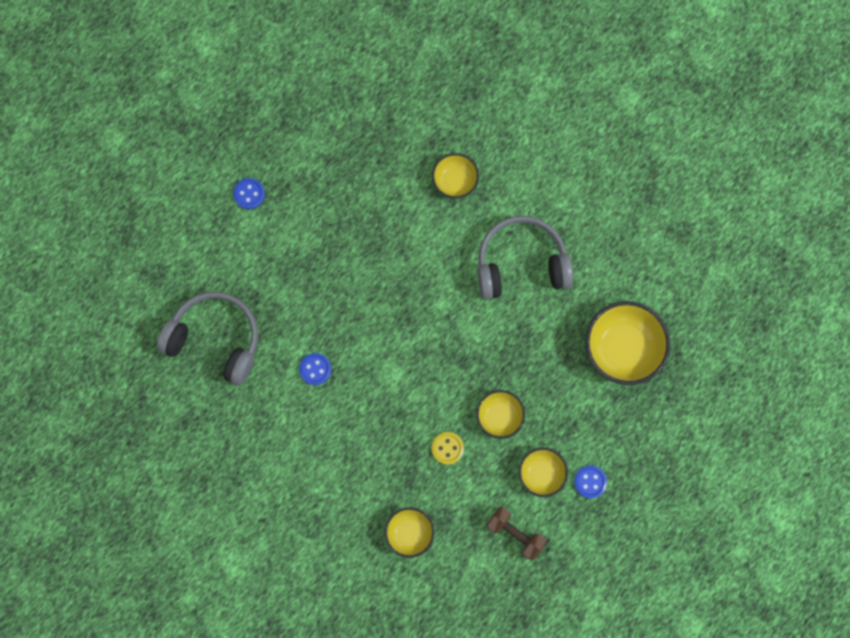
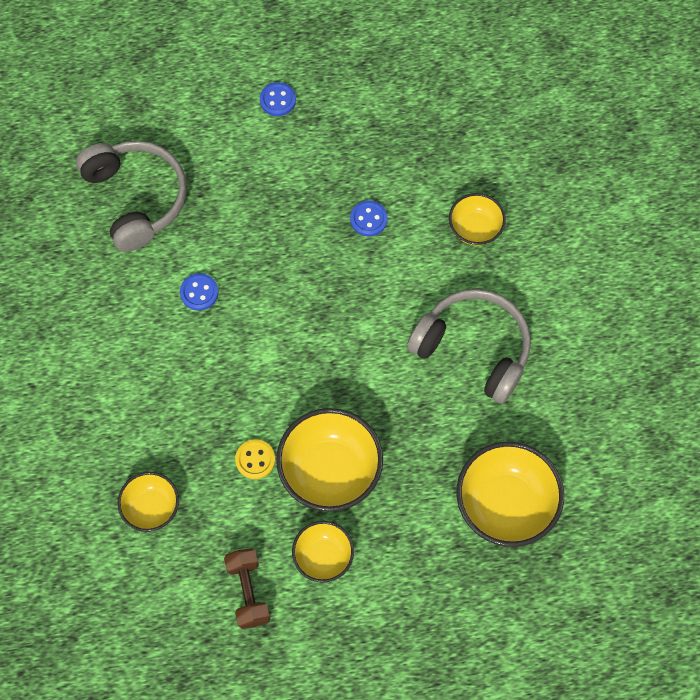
camera: 40 degrees right, 10 degrees down
yellow bowl [476,390,525,439] -> yellow bowl [276,408,383,512], size x1.73
blue button [574,465,607,498] -> blue button moved to [350,200,388,236]

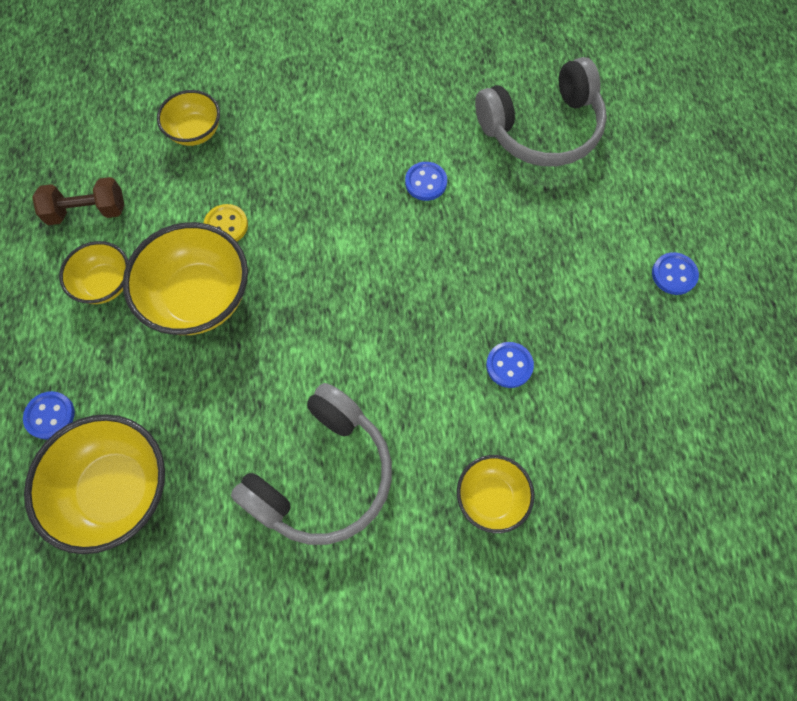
camera: 95 degrees right, 0 degrees up
none -> blue button [23,391,75,440]

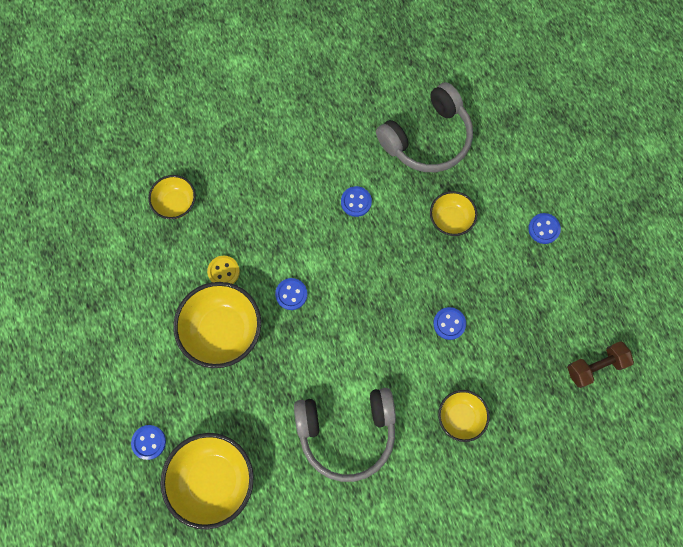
camera: 15 degrees left, 5 degrees up
brown dumbbell [32,177,125,225] -> brown dumbbell moved to [567,341,634,388]
yellow bowl [59,241,128,304] -> yellow bowl moved to [430,191,478,236]
grey headphones [231,383,392,545] -> grey headphones turned 60 degrees clockwise [294,388,396,482]
none -> blue button [275,278,307,310]

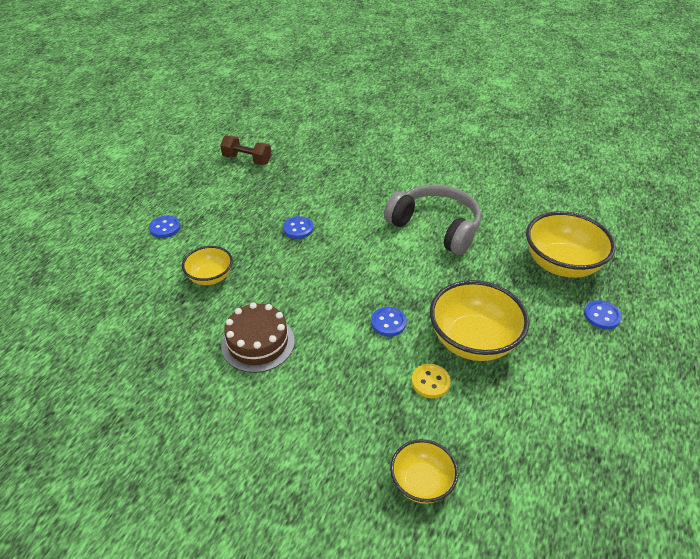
camera: 135 degrees left, 30 degrees down
blue button [341,186,372,217] -> brown cake [221,302,295,373]
grey headphones [376,82,473,172] -> none
yellow bowl [438,390,490,442] -> none

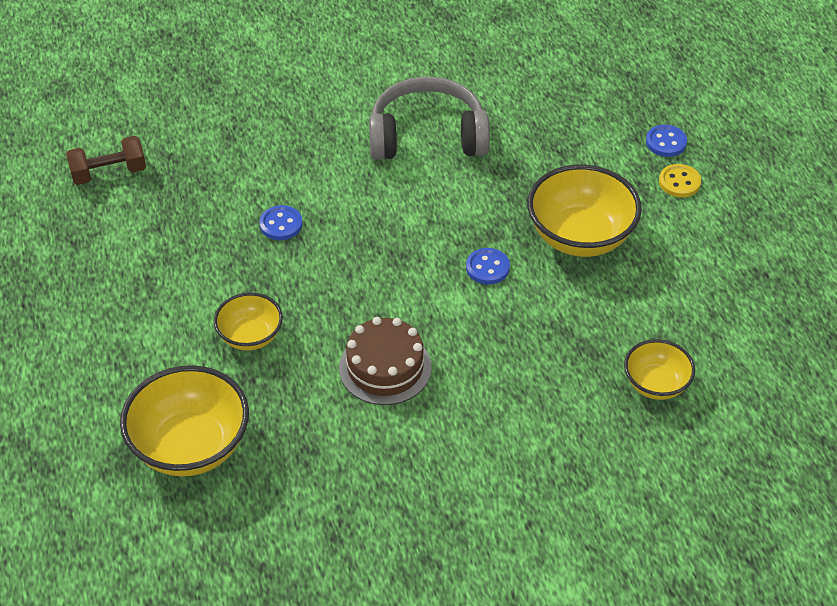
camera: 40 degrees left, 5 degrees up
blue button [149,216,181,238] -> none
yellow button [411,364,451,398] -> yellow button moved to [659,164,701,198]
yellow bowl [526,211,616,278] -> yellow bowl moved to [120,365,249,476]

